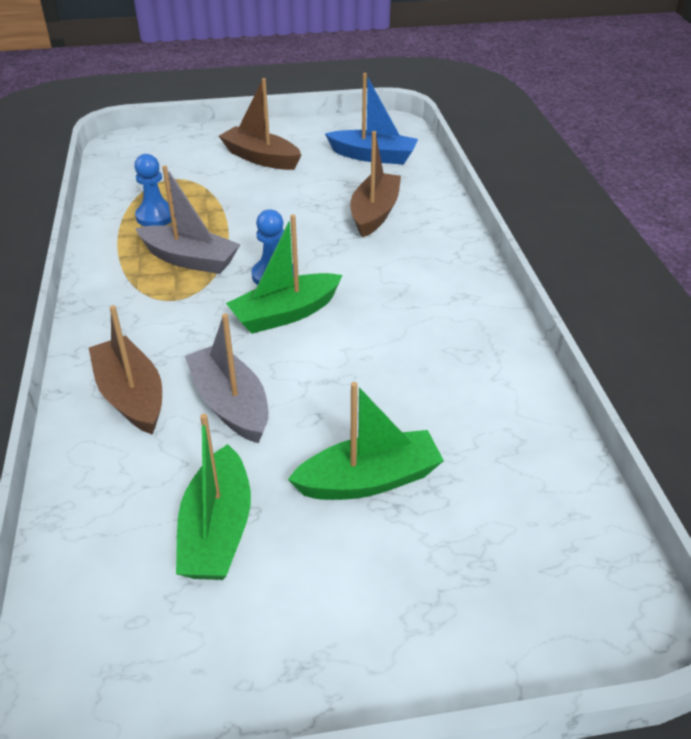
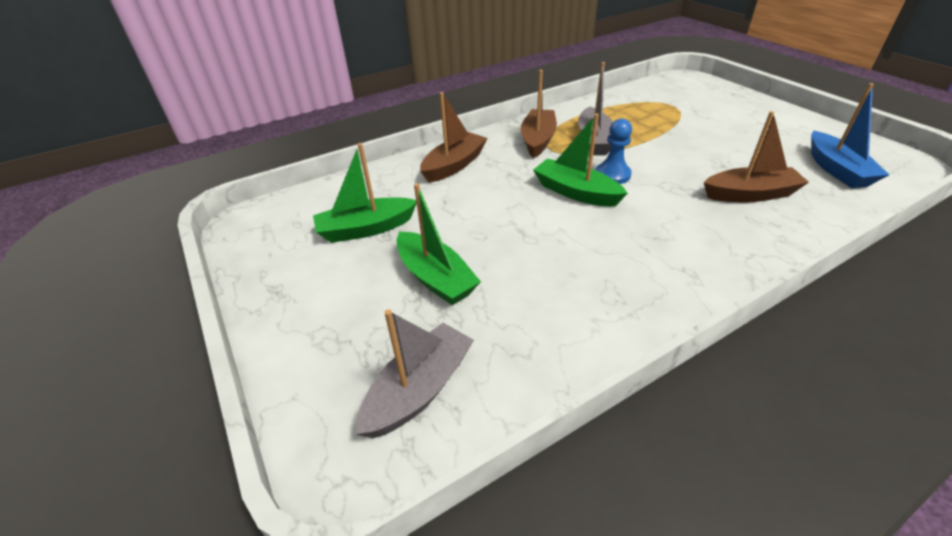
camera: 70 degrees right, 0 degrees up
blue pawn [134,154,171,226] -> none
grey boat [185,314,269,443] -> grey boat moved to [355,310,474,438]
brown boat [219,78,301,170] -> brown boat moved to [521,70,557,158]

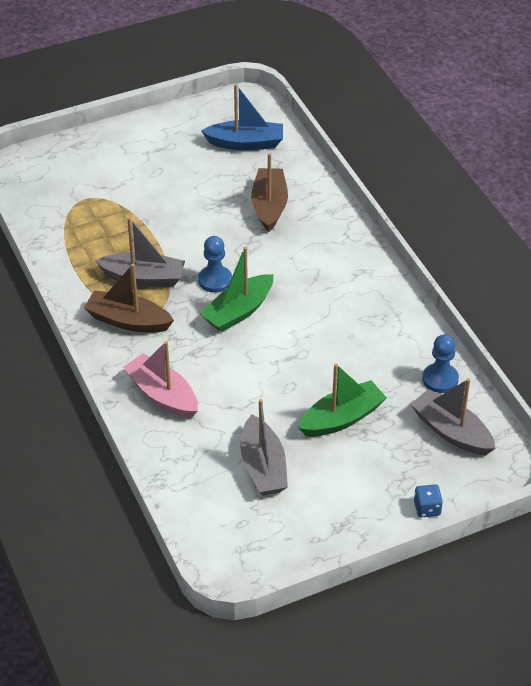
camera: 85 degrees left, 5 degrees up
green boat [313,143,417,243] -> grey boat [240,399,288,496]
brown boat [420,92,487,183] -> pink boat [123,341,198,418]
none -> blue dice [414,484,443,518]
none -> blue pawn [422,334,459,393]

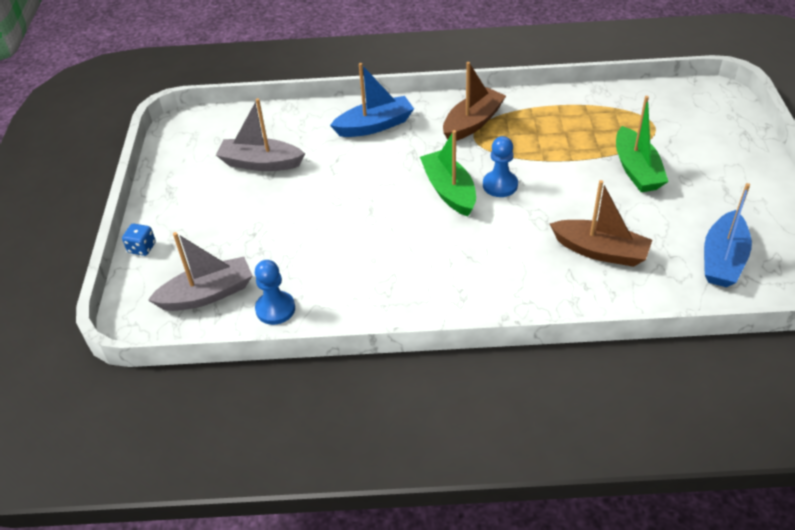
camera: 115 degrees right, 0 degrees up
grey boat [96,217,185,287] -> none
pink boat [123,341,198,418] -> blue boat [330,63,414,137]
green boat [298,364,387,437] -> green boat moved to [616,96,669,192]

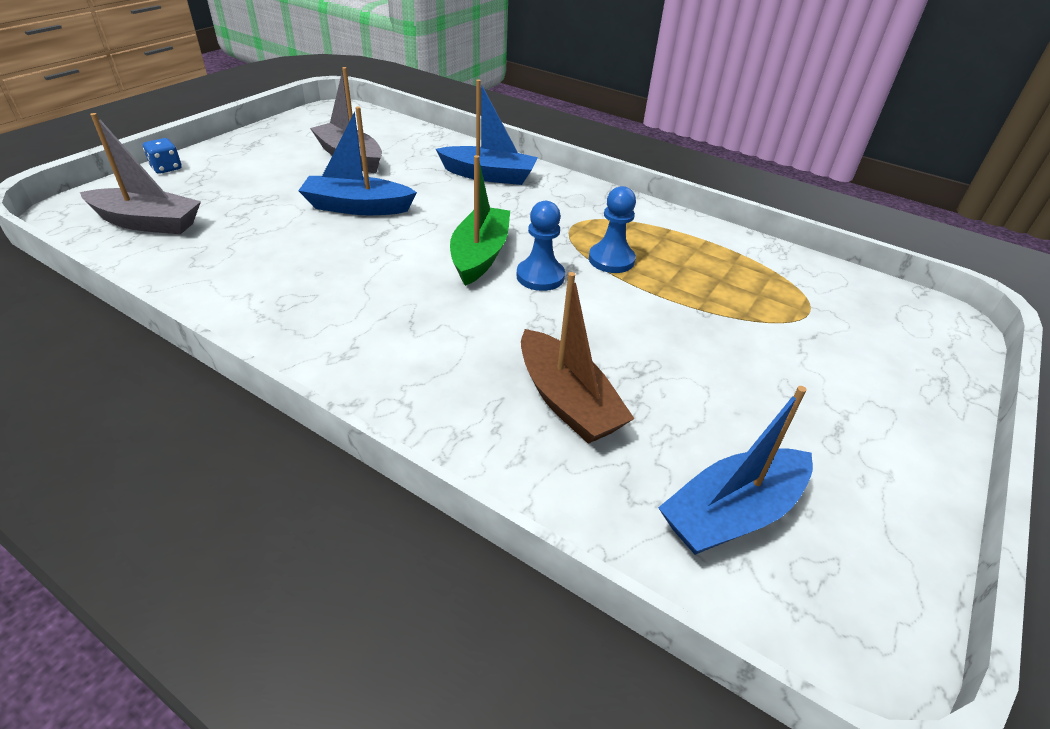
camera: 30 degrees right, 5 degrees down
blue pawn [255,260,295,325] -> blue pawn moved to [589,186,636,273]
brown boat [443,62,506,141] -> none
green boat [616,96,669,192] -> none
none -> blue boat [298,107,417,215]

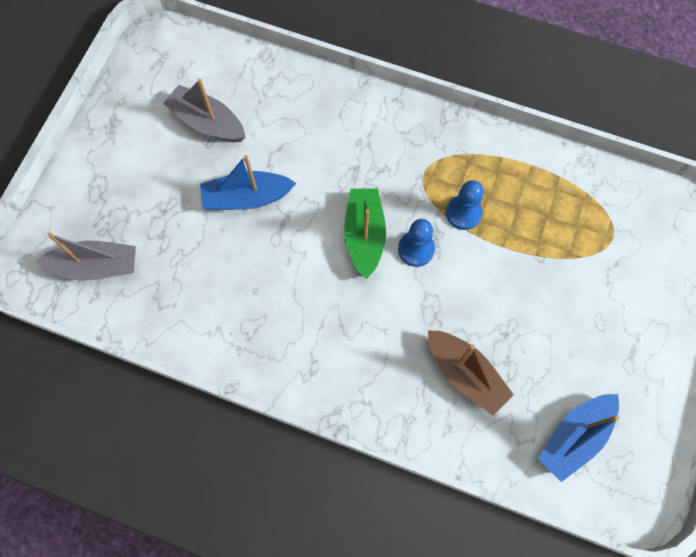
camera: 10 degrees left, 30 degrees up
blue dice [143,138,182,174] -> none
blue boat [436,80,538,185] -> none

